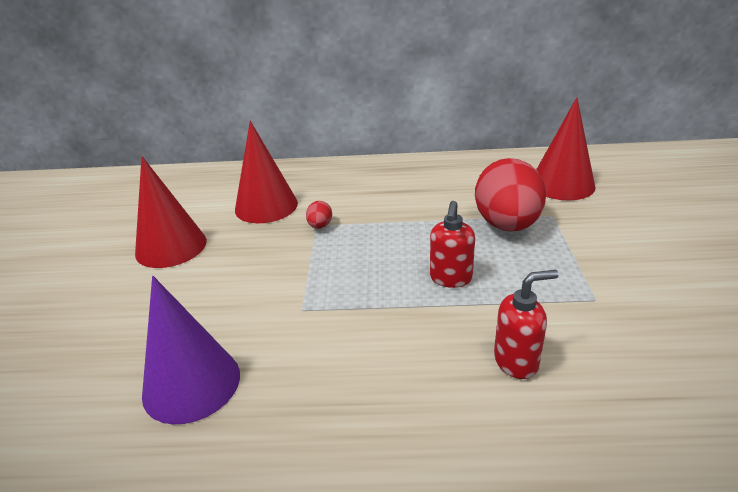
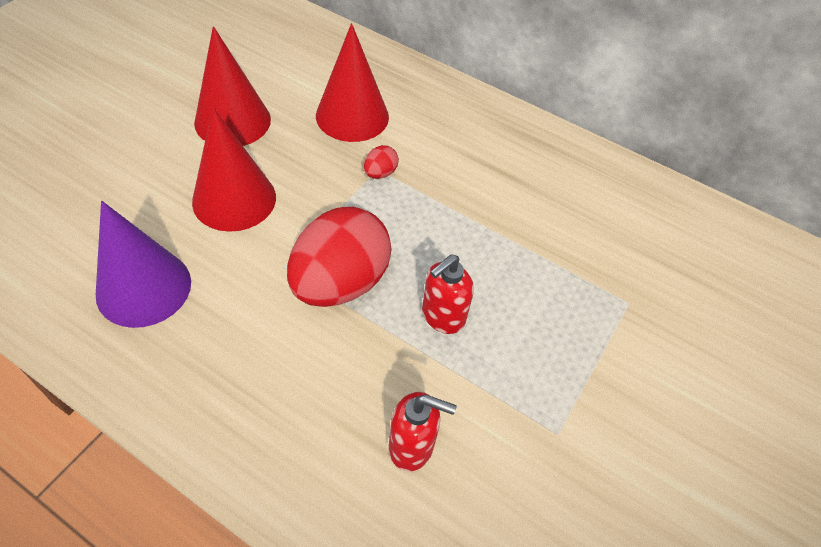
camera: 25 degrees right, 20 degrees up
red egg [475,158,546,232] -> red egg moved to [287,207,392,307]
red cone [536,97,595,200] -> red cone moved to [192,107,276,232]

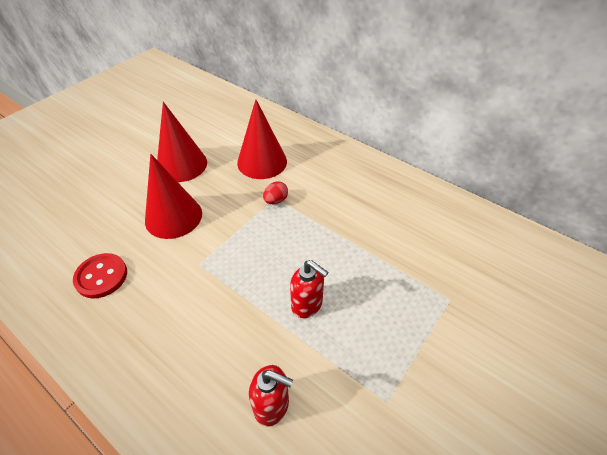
camera: 10 degrees right, 5 degrees down
purple cone [96,201,191,328] -> red button [73,253,127,299]
red egg [287,207,392,307] -> none
red soap dispenser [422,254,474,334] -> red soap dispenser turned 105 degrees counterclockwise [290,260,328,318]

